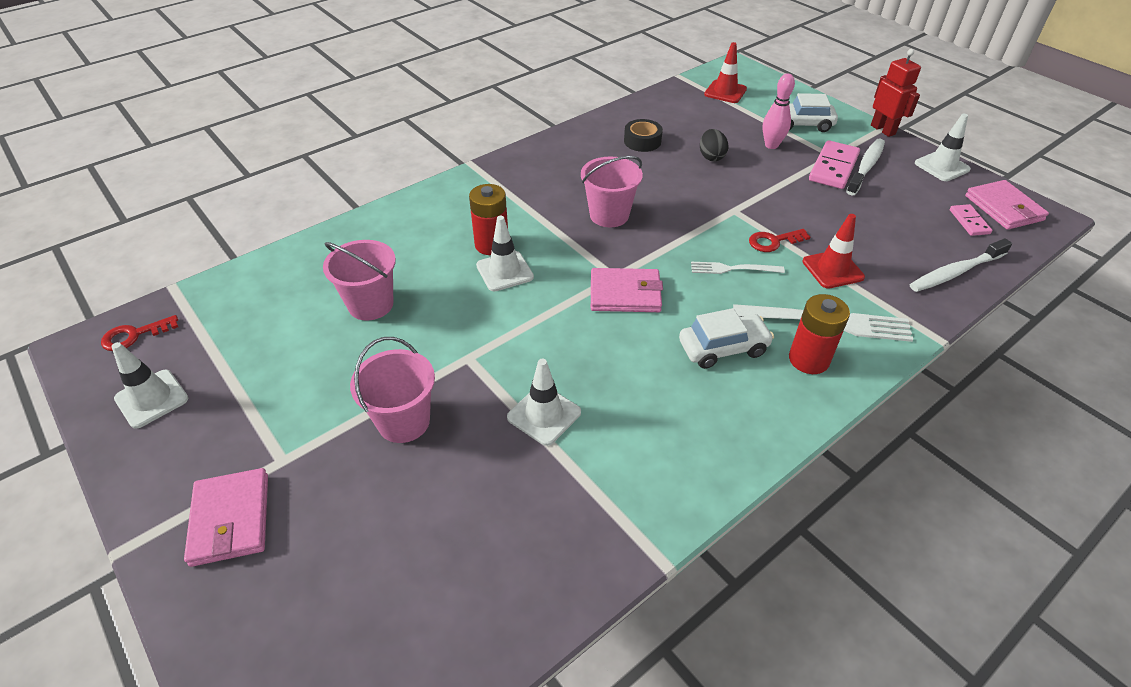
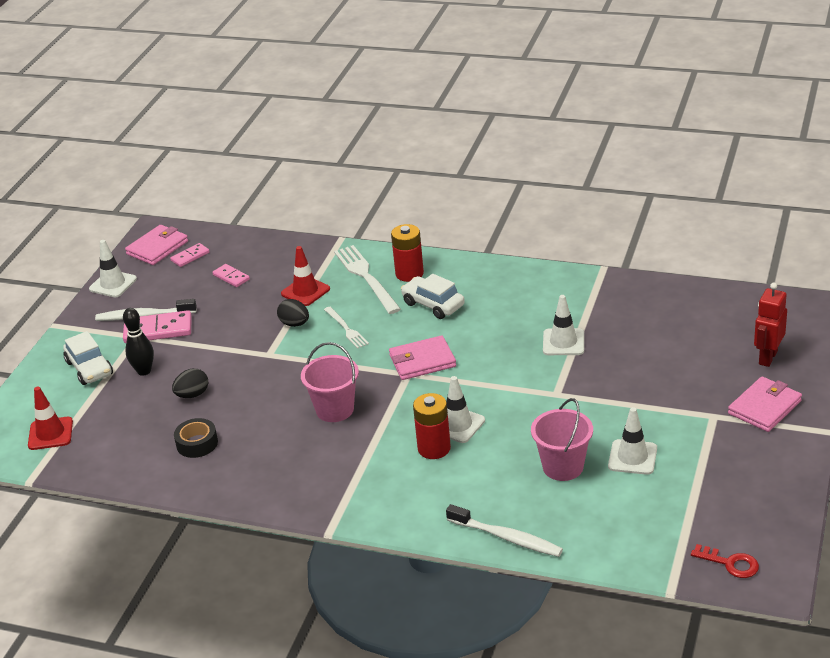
camera: 120 degrees left, 10 degrees down
white traffic cone [111,342,188,429] -> white traffic cone moved to [608,407,657,475]
pink bucket [350,337,435,443] -> none
pink wallet [591,268,663,312] -> pink wallet turned 75 degrees counterclockwise [389,335,456,380]
red key [749,229,810,252] -> black egg [277,299,309,327]
pink bowling pin [763,74,795,149] -> black bowling pin [123,308,154,376]
red robot [871,49,921,137] -> red robot moved to [754,283,787,367]
white toothbrush [910,238,1012,292] -> white toothbrush moved to [446,504,563,557]
none -> pink domino [213,264,250,287]

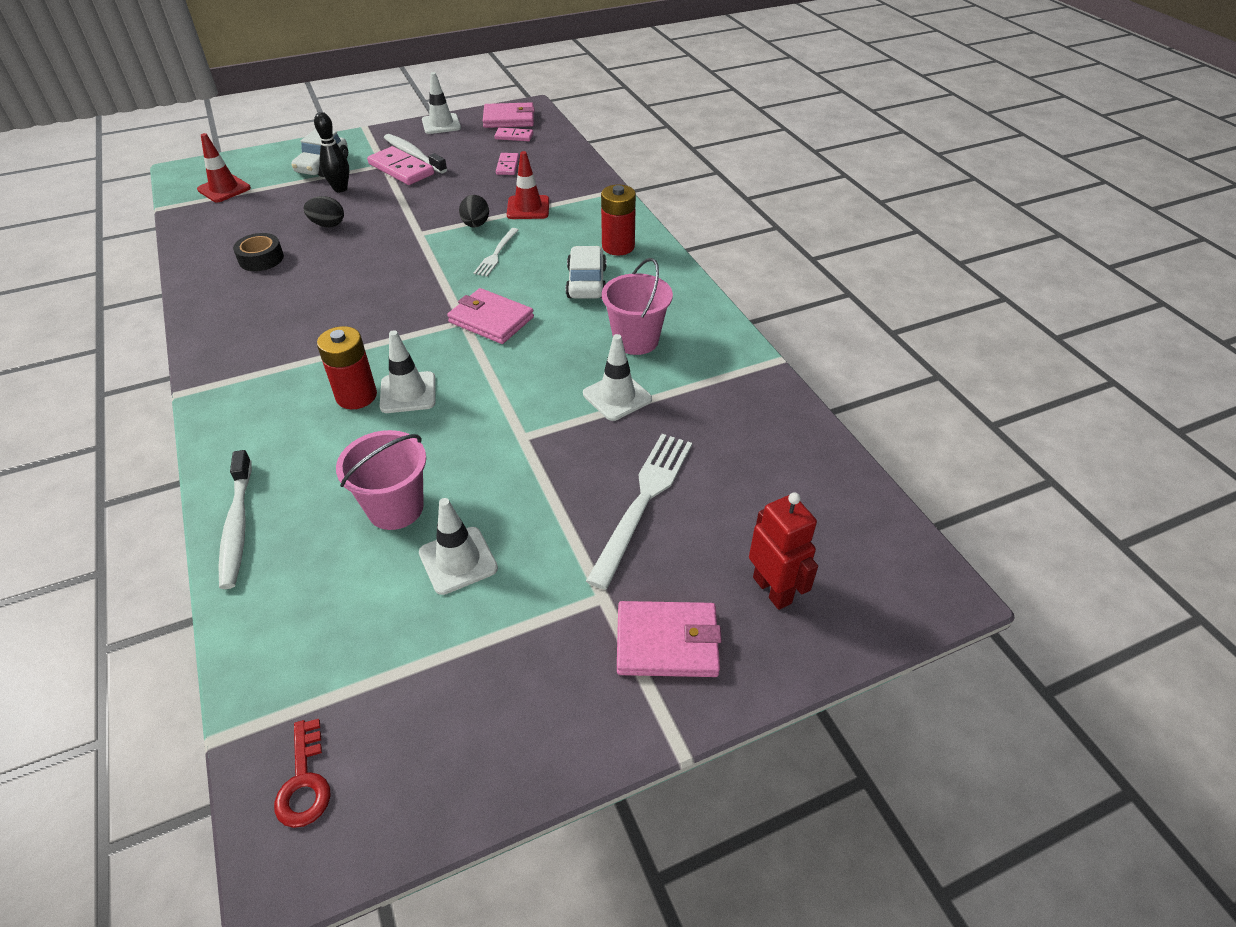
camera: 45 degrees right, 10 degrees up
pink bucket [301,342,359,422] -> pink bucket moved to [602,258,673,355]
white fork [334,245,401,314] -> white fork moved to [586,434,692,590]
red robot [754,283,787,367] -> red robot turned 75 degrees clockwise [749,492,818,610]

